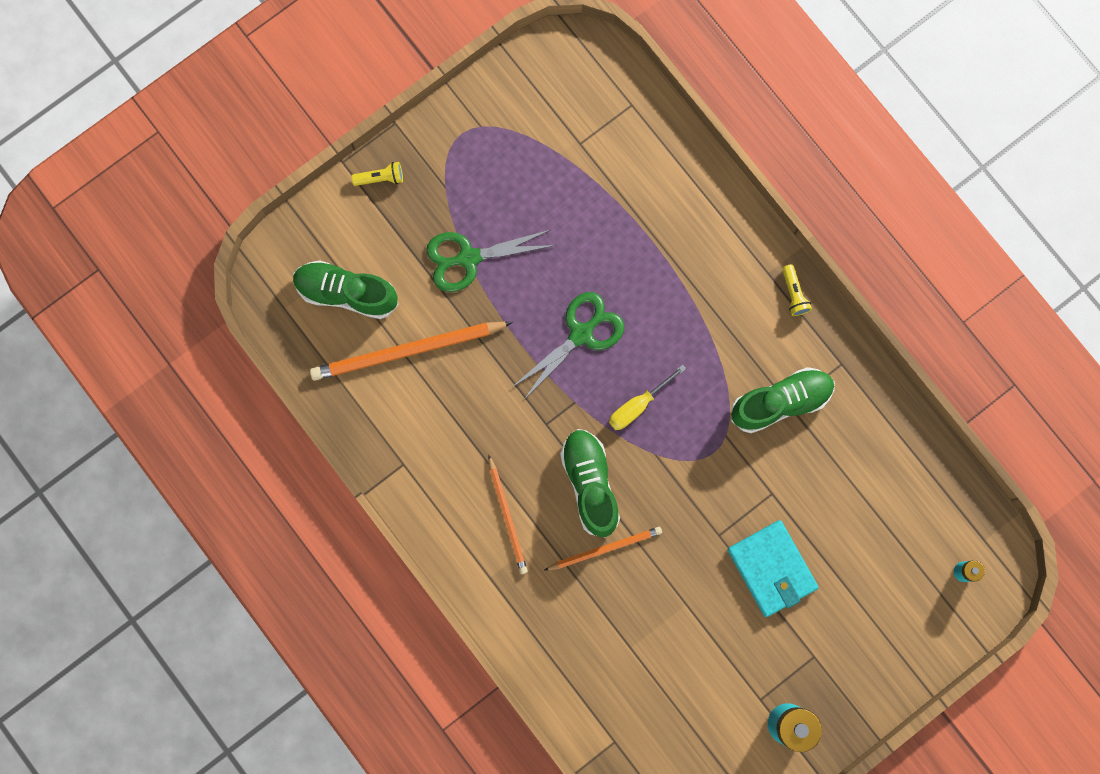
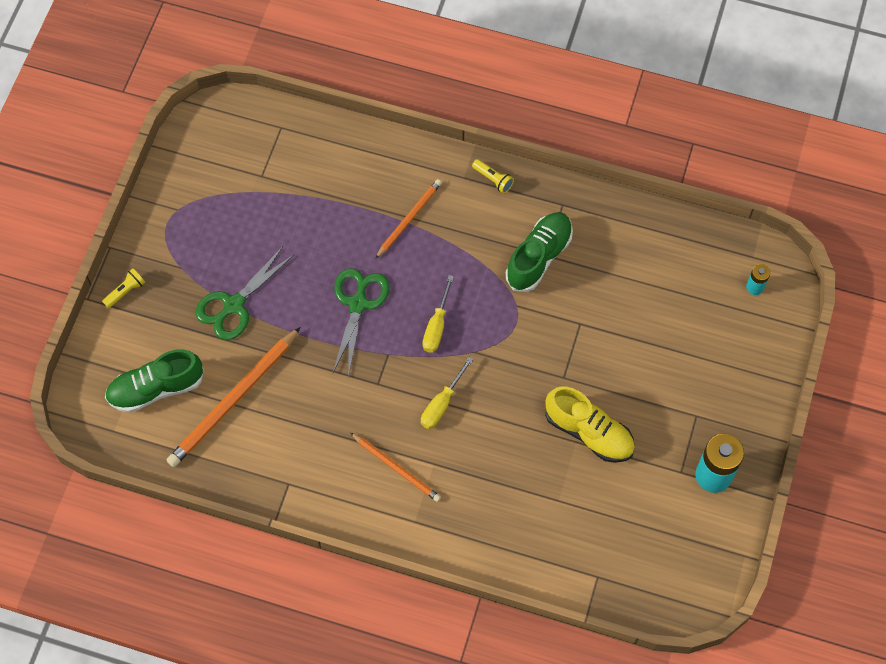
camera: 35 degrees left, 15 degrees down
orange pencil [545,527,662,570] -> orange pencil moved to [375,179,442,259]
green shoe [560,429,620,537] -> yellow screwdriver [421,357,474,429]
turquoise wallet [727,520,819,617] -> none
none -> yellow shoe [545,387,635,463]

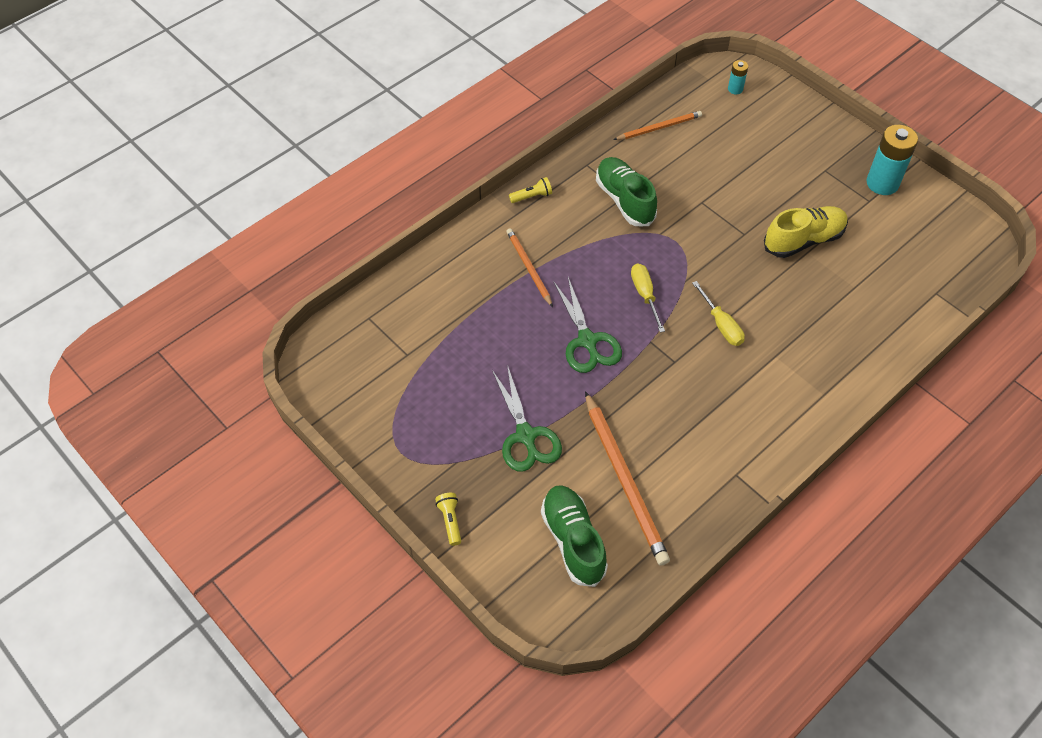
camera: 60 degrees left, 10 degrees down
green shoe [105,349,204,413] -> green shoe turned 150 degrees clockwise [541,485,608,587]
green scissors [333,268,390,377] -> green scissors turned 150 degrees counterclockwise [553,277,622,373]
orange pencil [350,433,441,502] -> orange pencil moved to [613,111,702,140]
yellow screwdriver [422,275,454,353] -> yellow screwdriver turned 150 degrees counterclockwise [631,264,665,333]

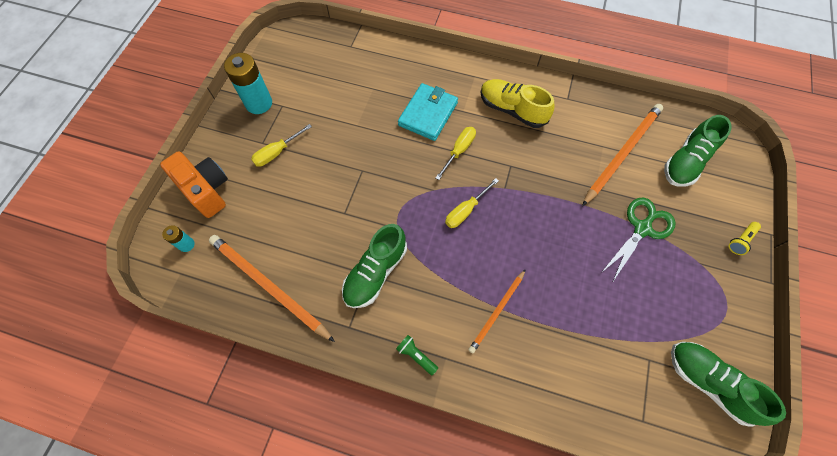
camera: 120 degrees left, 10 degrees up
yellow flashlight [509,177,552,203] -> green flashlight [396,335,438,376]
green scissors [553,277,622,373] -> none
orange pencil [613,111,702,140] -> orange pencil [209,235,335,342], size x1.70
yellow shoe [764,206,848,258] -> yellow shoe moved to [480,79,554,128]
none -> orange camera [160,151,228,218]
none -> yellow screwdriver [251,124,312,167]
none -> turquoise wallet [398,83,458,141]
none -> green shoe [671,342,786,426]

